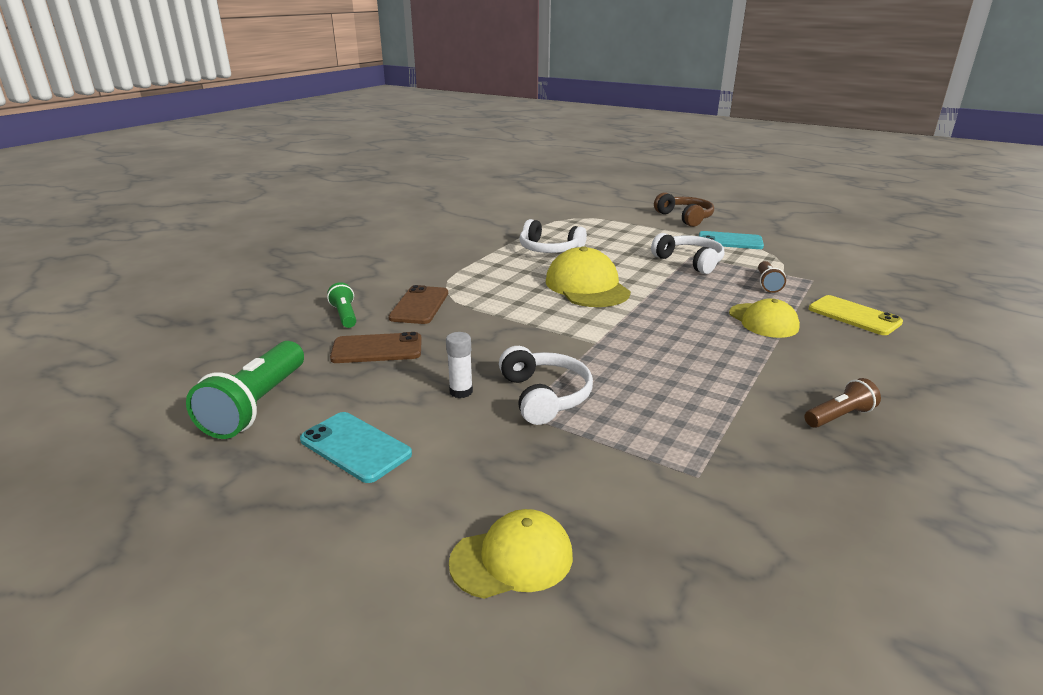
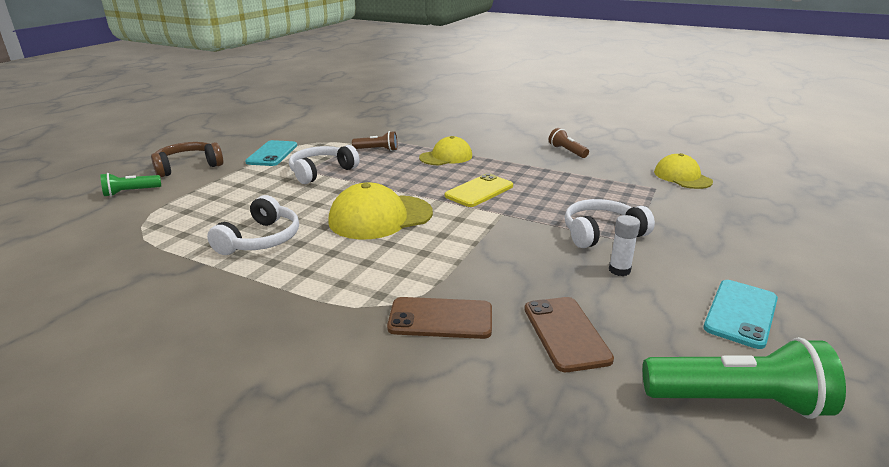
camera: 95 degrees left, 0 degrees up
green flashlight [327,282,356,328] -> green flashlight moved to [100,173,161,197]
yellow cap [449,509,573,599] -> yellow cap moved to [654,153,713,189]
yellow phone [809,295,903,335] -> yellow phone moved to [445,173,513,207]

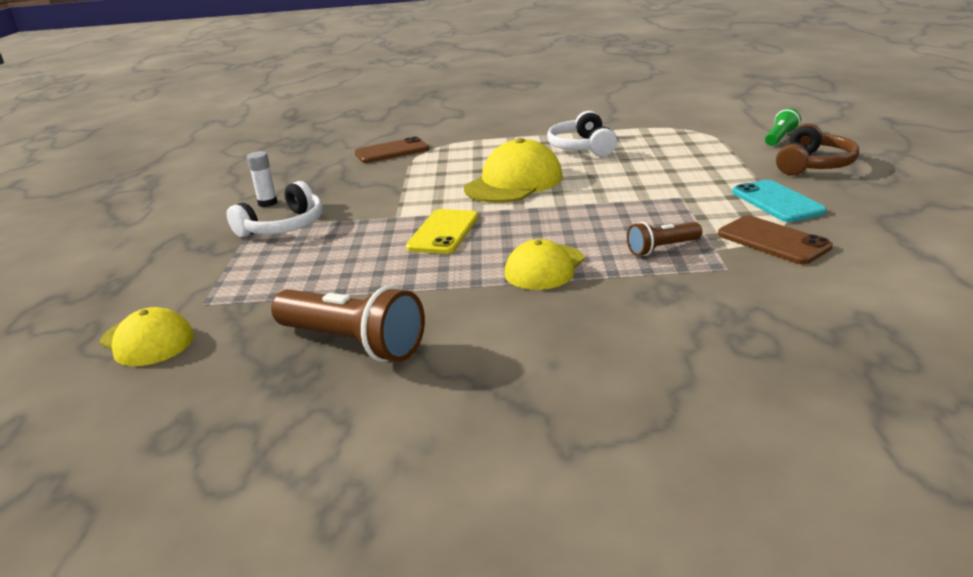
camera: 155 degrees right, 0 degrees up
white headphones [289,145,360,184] -> none
brown phone [524,297,614,372] -> brown phone moved to [718,216,833,264]
brown flashlight [549,128,589,158] -> brown flashlight [271,285,425,362], size x1.82
green flashlight [643,337,846,419] -> none
turquoise phone [703,280,778,349] -> none

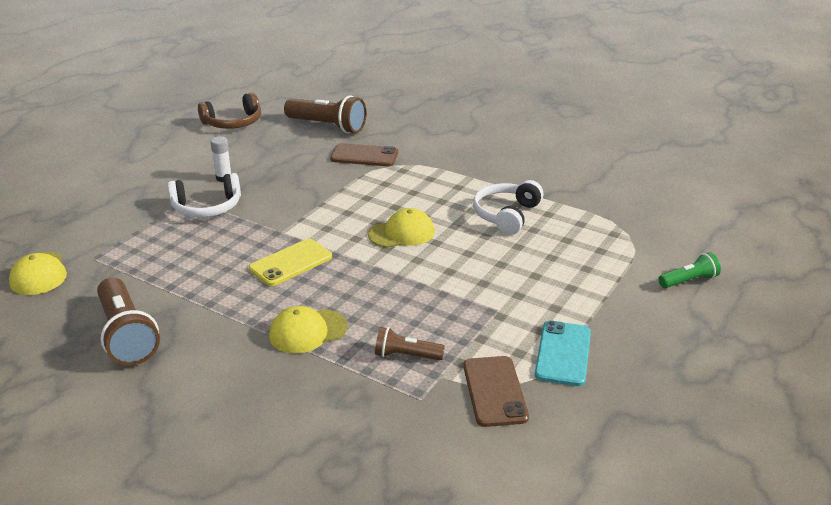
camera: 30 degrees right, 5 degrees up
yellow cap [464,138,563,203] -> yellow cap [368,208,435,248], size x0.66
brown headphones [776,123,859,175] -> brown headphones moved to [198,93,261,129]
none -> brown flashlight [284,95,366,134]

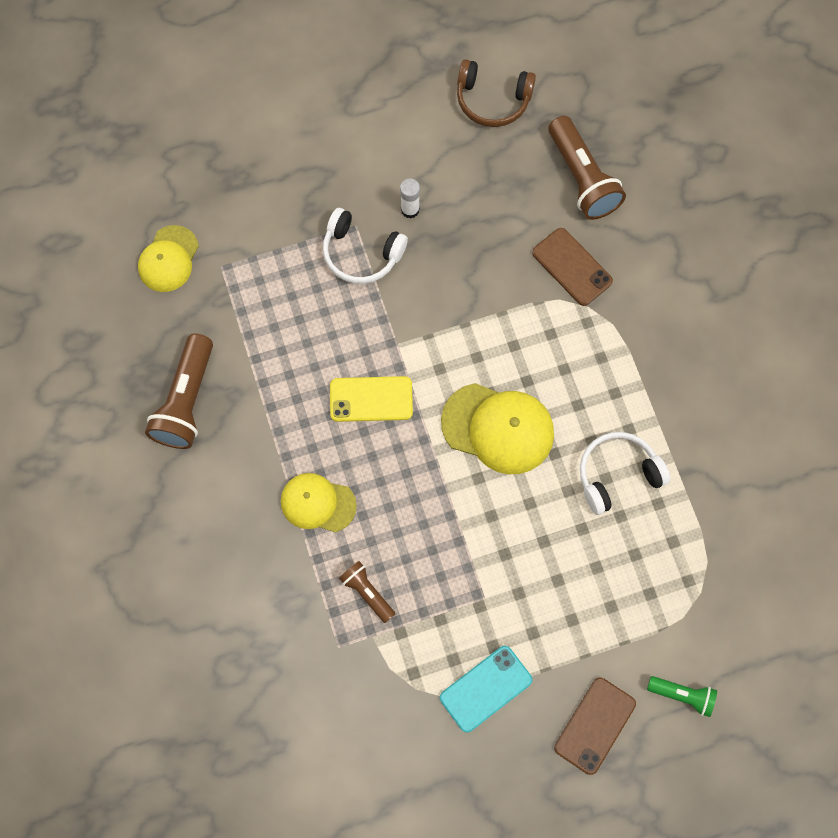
camera: 40 degrees right, 40 degrees up
yellow cap [368,208,435,248] -> yellow cap [441,383,554,474], size x1.52
brown phone [463,356,529,427] -> brown phone moved to [554,677,636,775]

